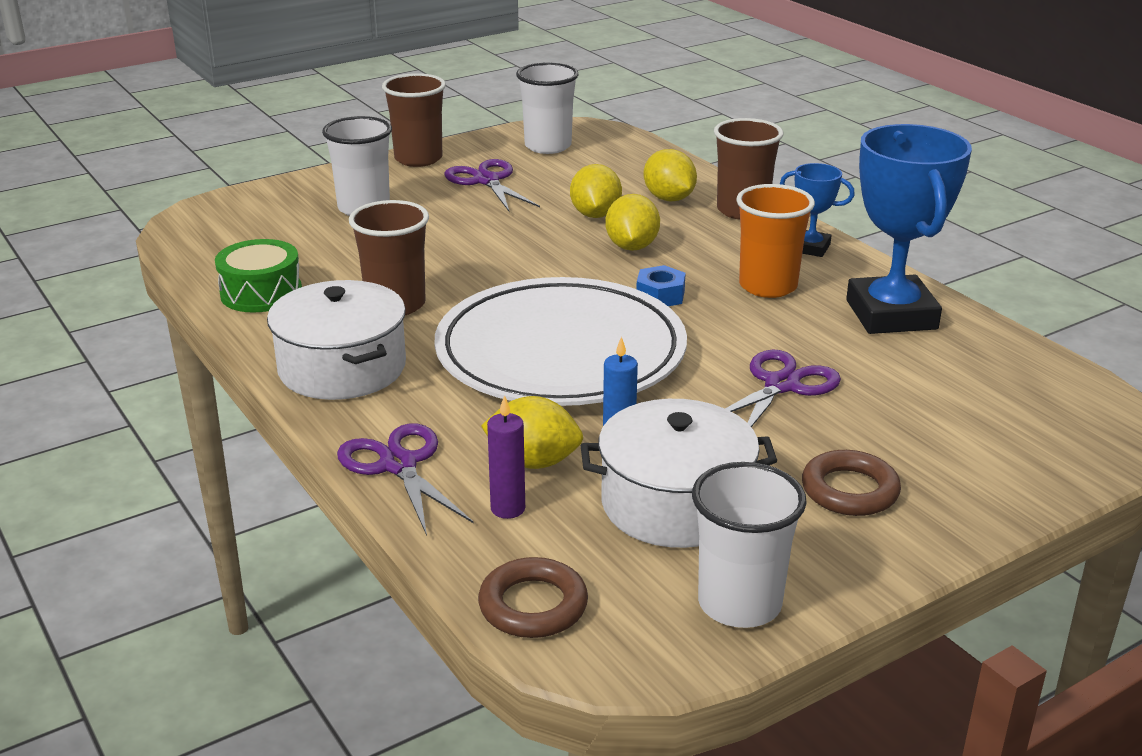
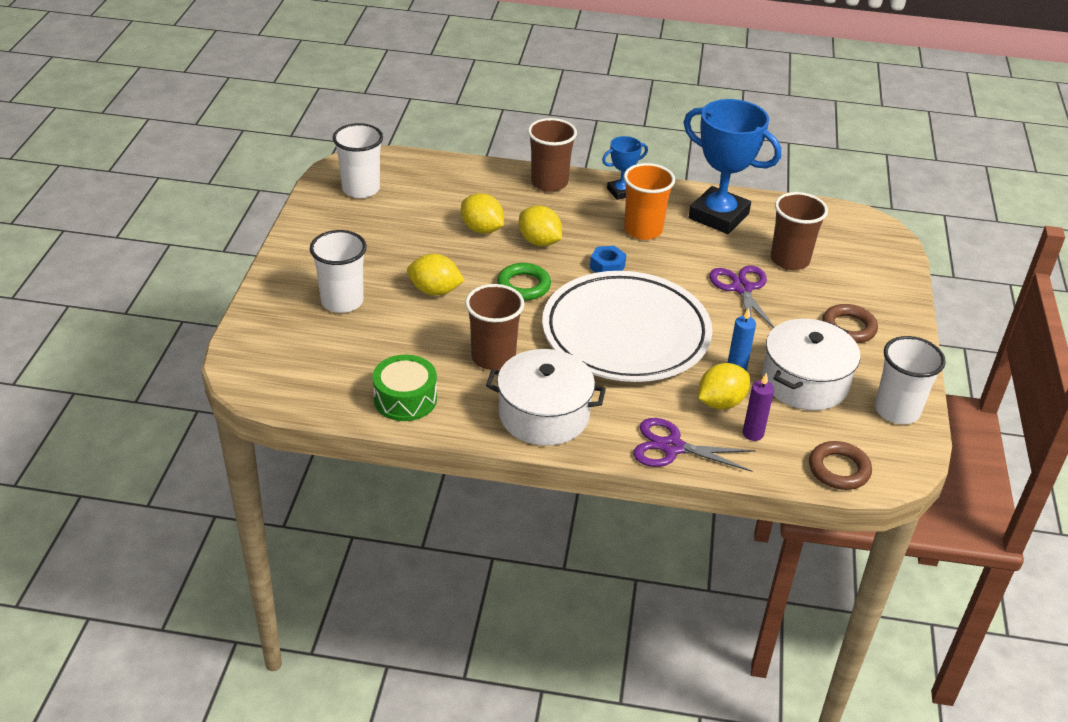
camera: 50 degrees left, 10 degrees up
brown cup [382,73,446,167] -> brown cup moved to [771,192,828,270]
purple scissors [444,159,540,211] -> none
yellow lemon [644,149,697,201] -> yellow lemon moved to [407,254,465,296]
none -> green ring [497,263,551,300]

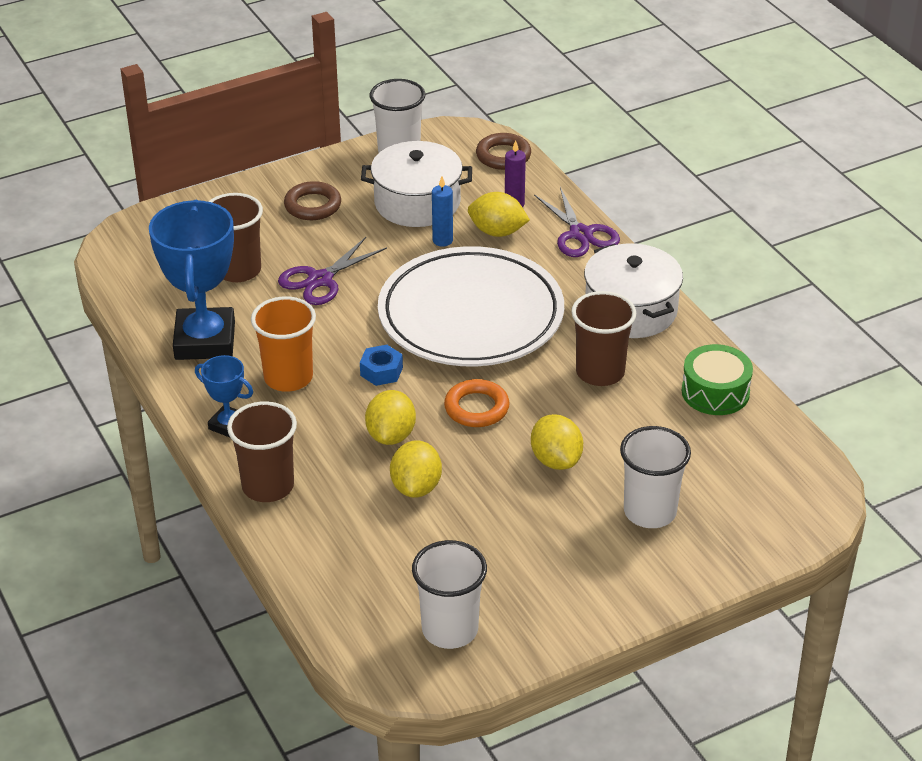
camera: 125 degrees left, 0 degrees up
green ring [497,263,551,300] -> orange ring [444,379,510,427]

